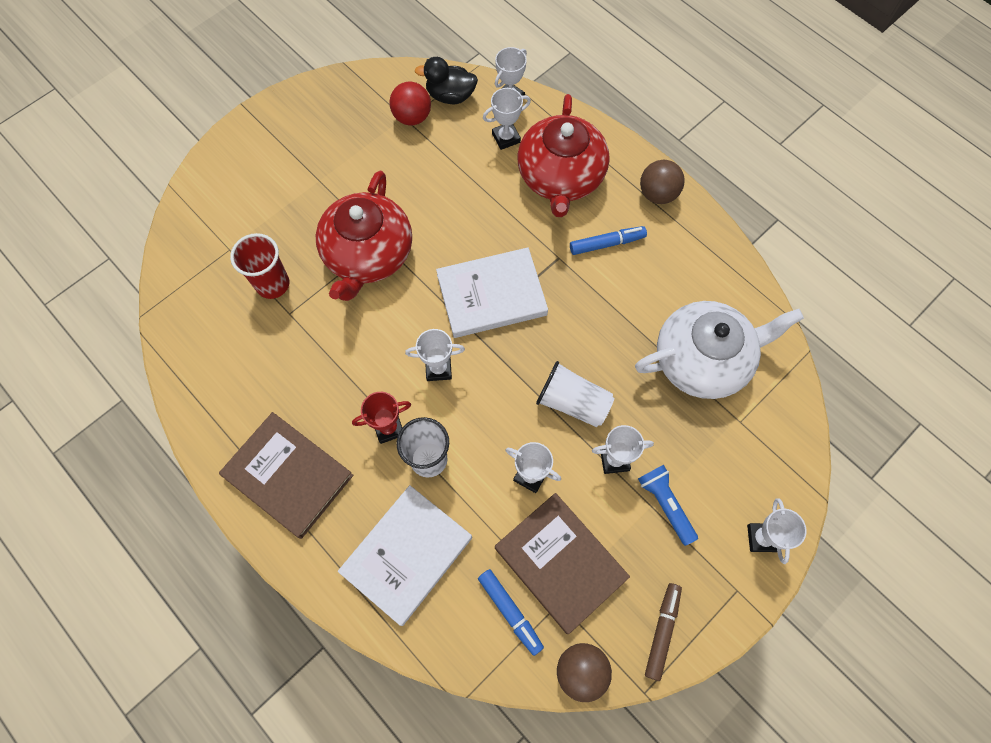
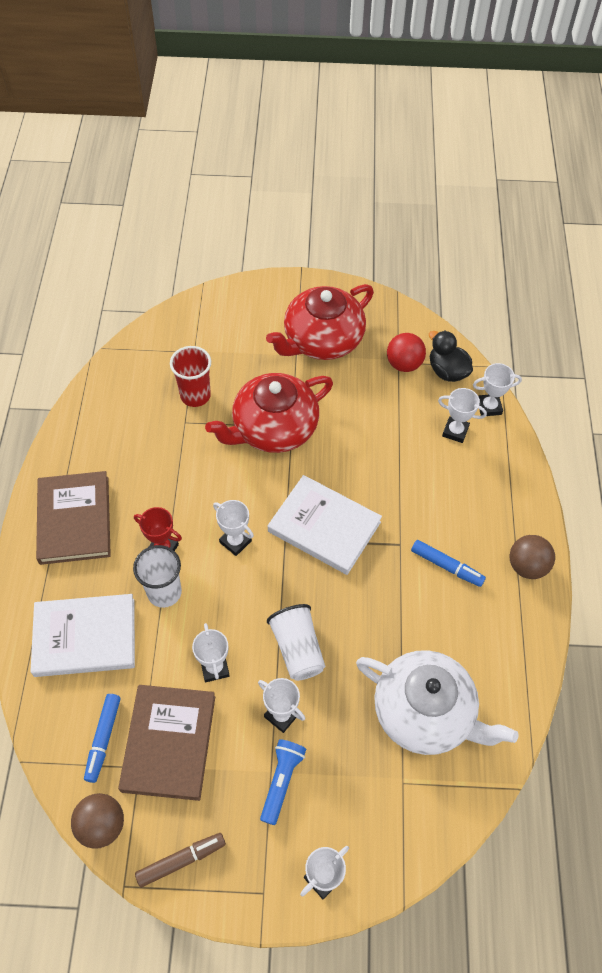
camera: 45 degrees right, 10 degrees down
red teapot [517,94,610,217] -> red teapot moved to [266,284,374,360]

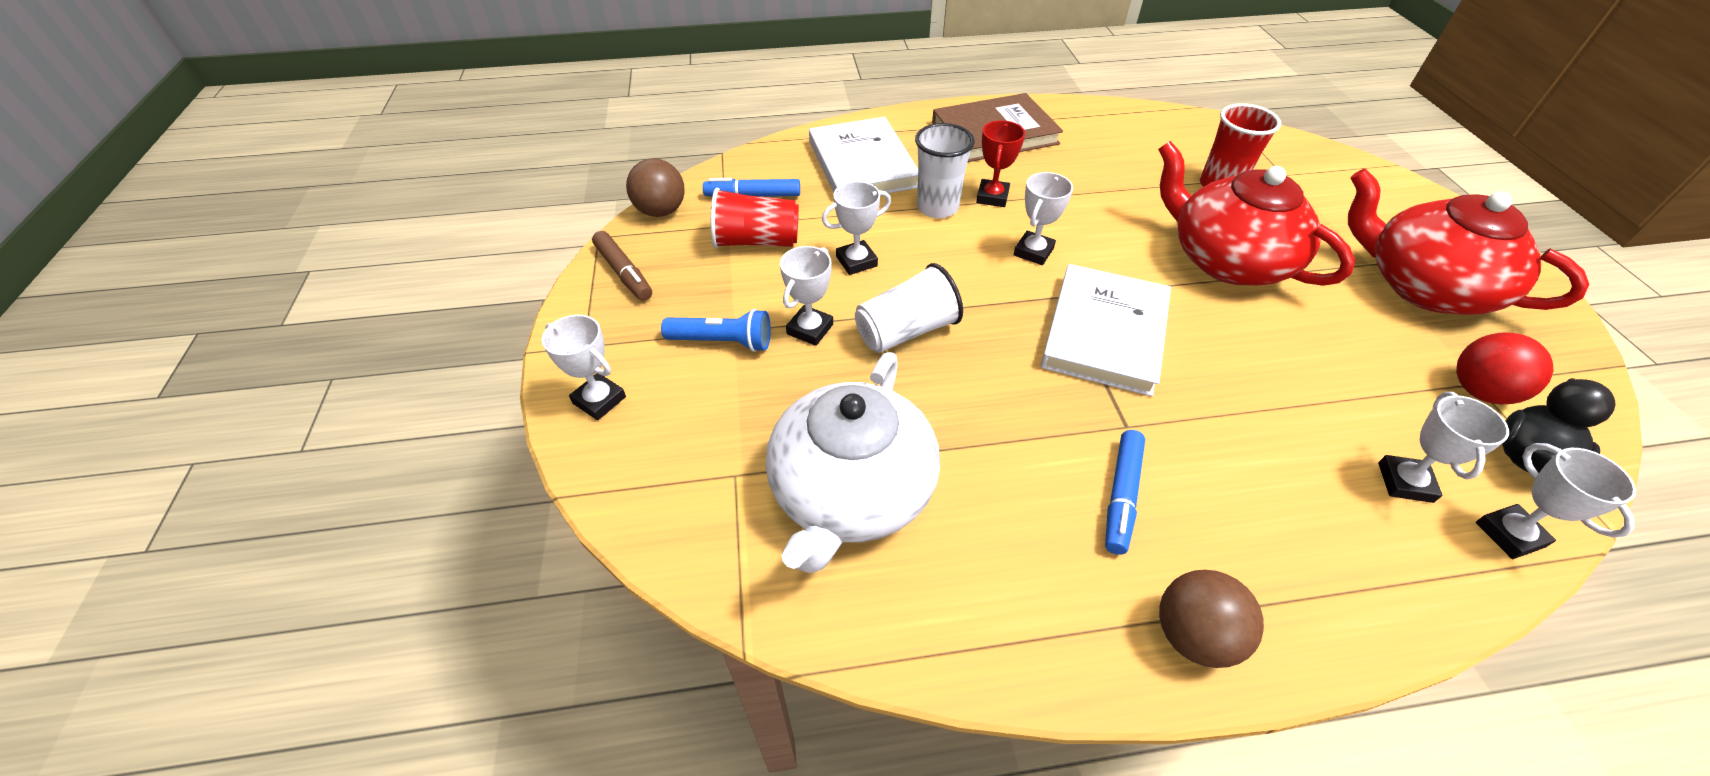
camera: 80 degrees right, 10 degrees down
brown book [118,685,215,801] -> red cup [711,188,799,248]

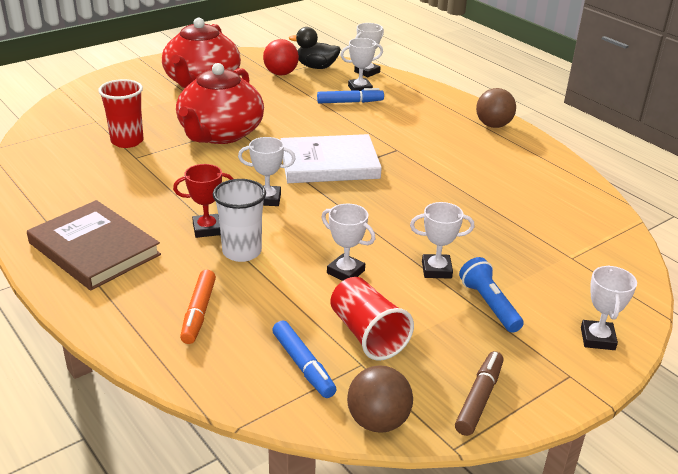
camera: 120 degrees left, 15 degrees down
white teapot [766,352,940,573] -> none
white book [809,117,918,193] -> orange marker [180,270,216,344]
white cup [855,263,963,353] -> none
blue marker [1105,430,1145,555] -> blue marker moved to [317,88,384,104]

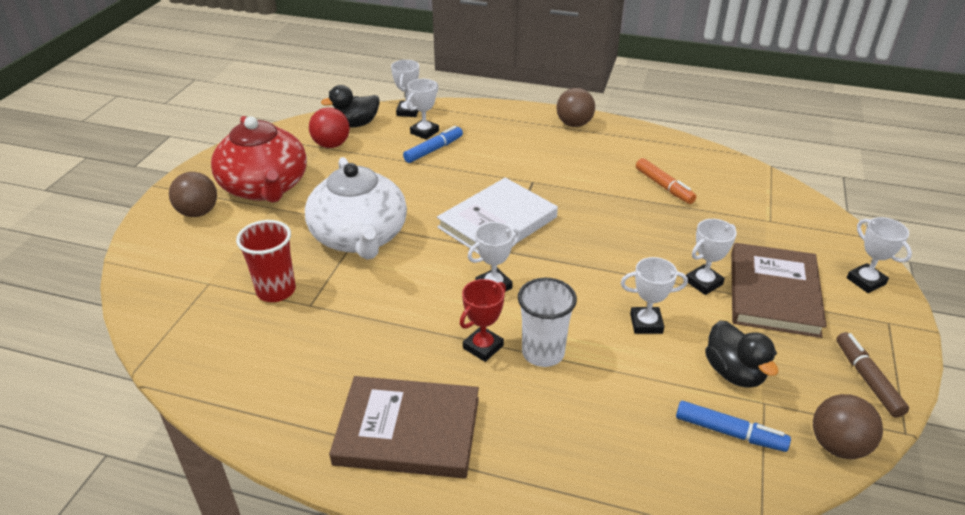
camera: 35 degrees left, 5 degrees up
red teapot [176,63,264,144] -> white teapot [305,157,407,260]
orange marker [180,270,216,344] -> orange marker moved to [636,158,697,204]
red cup [331,277,414,361] -> black duck [705,321,778,388]
blue flashlight [459,257,524,333] -> brown book [731,243,827,338]
none -> brown ball [169,172,217,217]

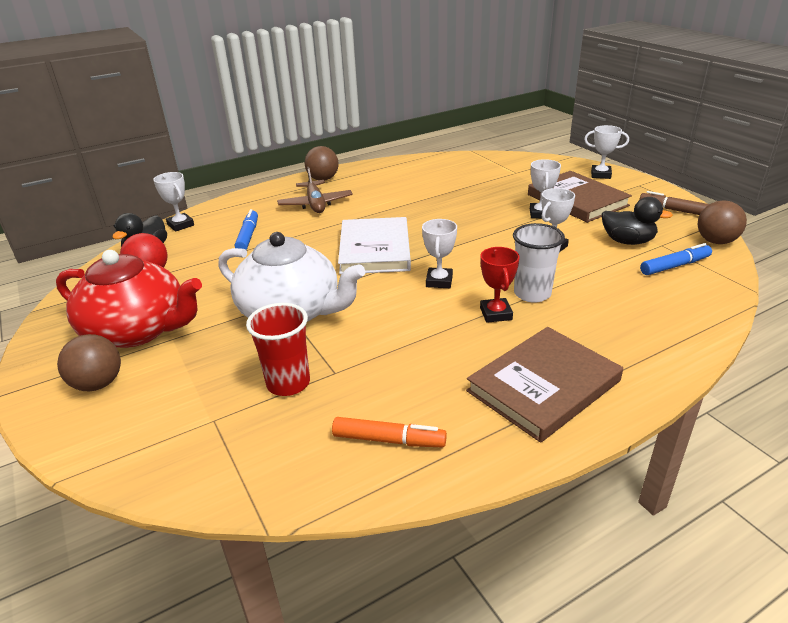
camera: 45 degrees left, 5 degrees down
white trophy [407,79,439,140] -> none
orange marker [636,158,697,204] -> orange marker moved to [332,417,447,447]
none -> brown plane [277,167,353,213]

